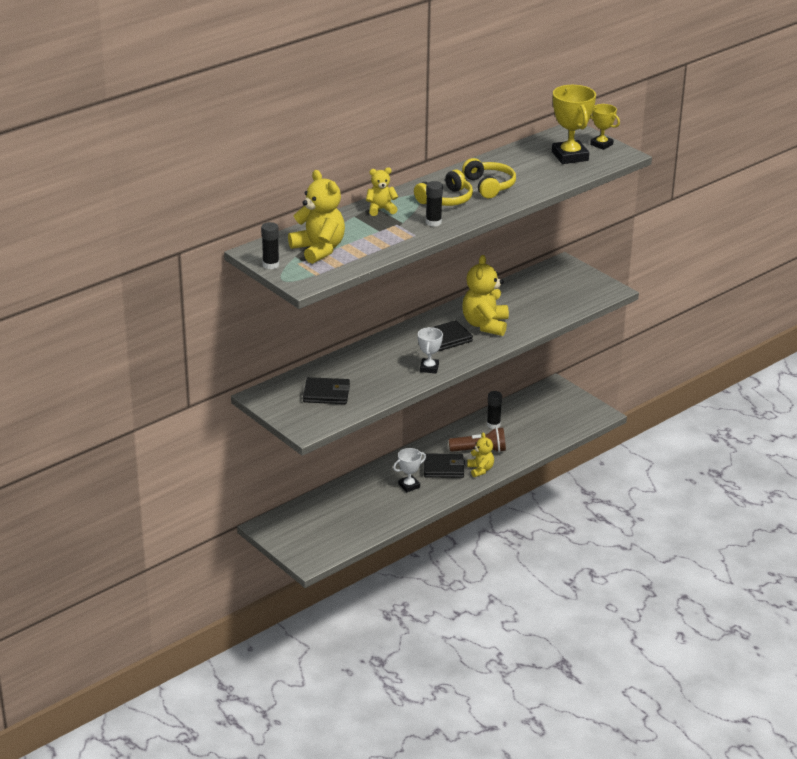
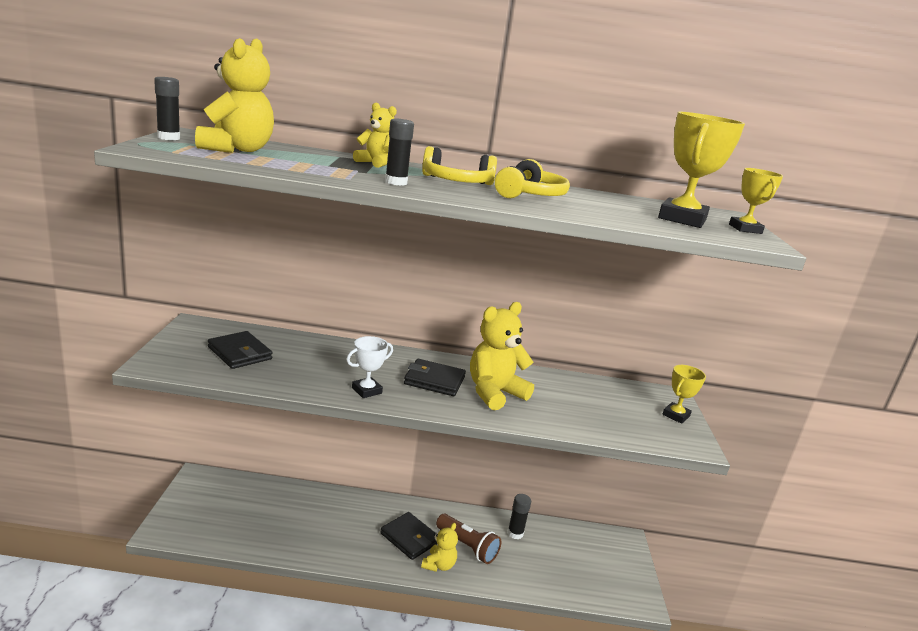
camera: 40 degrees right, 10 degrees down
white trophy [393,448,426,492] -> none
none -> yellow trophy [662,365,706,424]

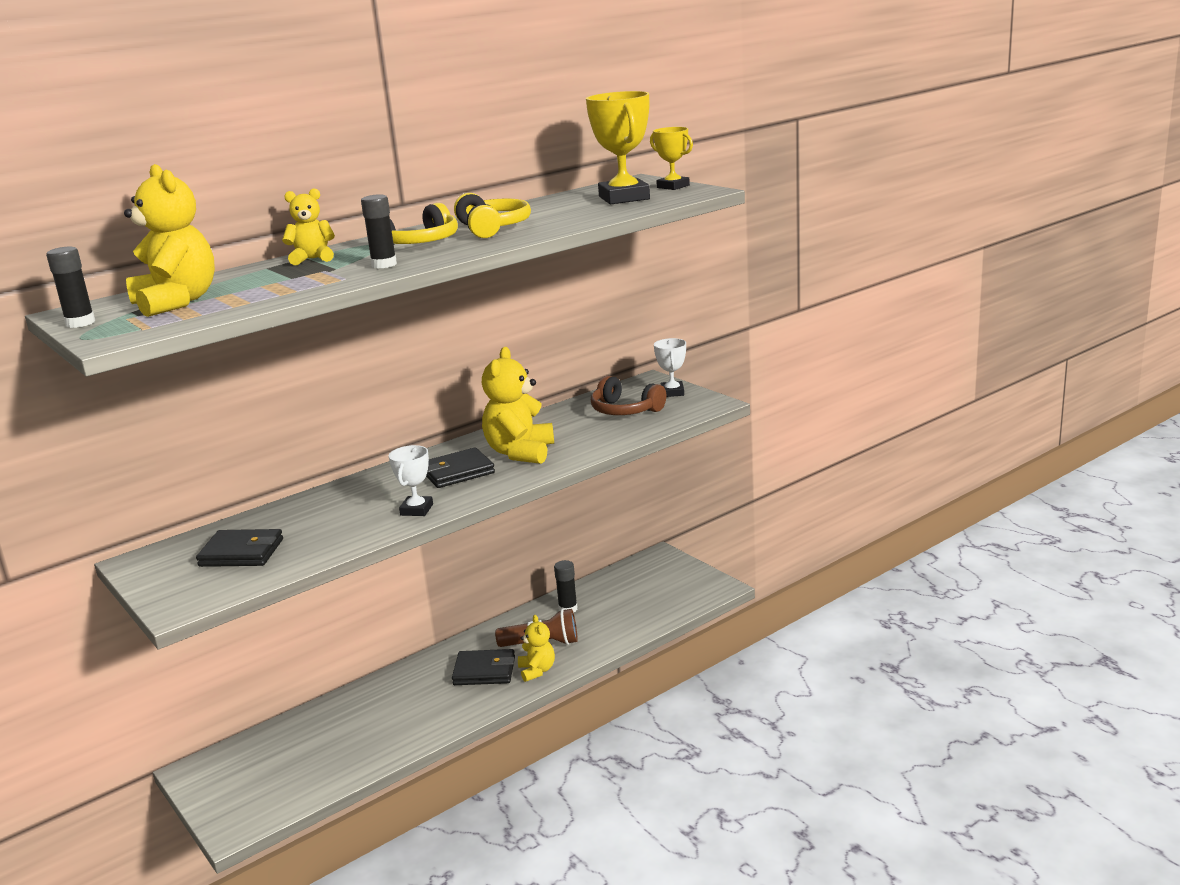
camera: 35 degrees left, 0 degrees up
yellow trophy [662,365,706,424] -> white trophy [654,338,686,397]
none -> brown headphones [591,376,666,415]

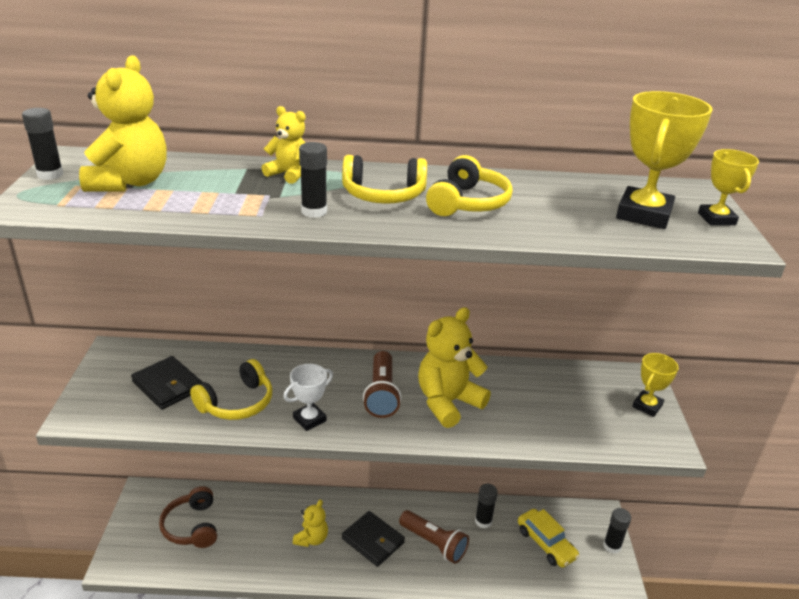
camera: 35 degrees right, 10 degrees up
black wallet [426,447,495,488] -> brown flashlight [363,351,402,418]
yellow teddy bear [518,615,555,682] -> yellow teddy bear moved to [293,499,328,547]
brown headphones [591,376,666,415] -> brown headphones moved to [159,486,217,548]
white trophy [654,338,686,397] -> yellow trophy [632,353,679,417]
none -> yellow headphones [190,359,272,420]
none -> yellow car [518,509,580,568]
none -> black glue stick [603,508,631,554]

